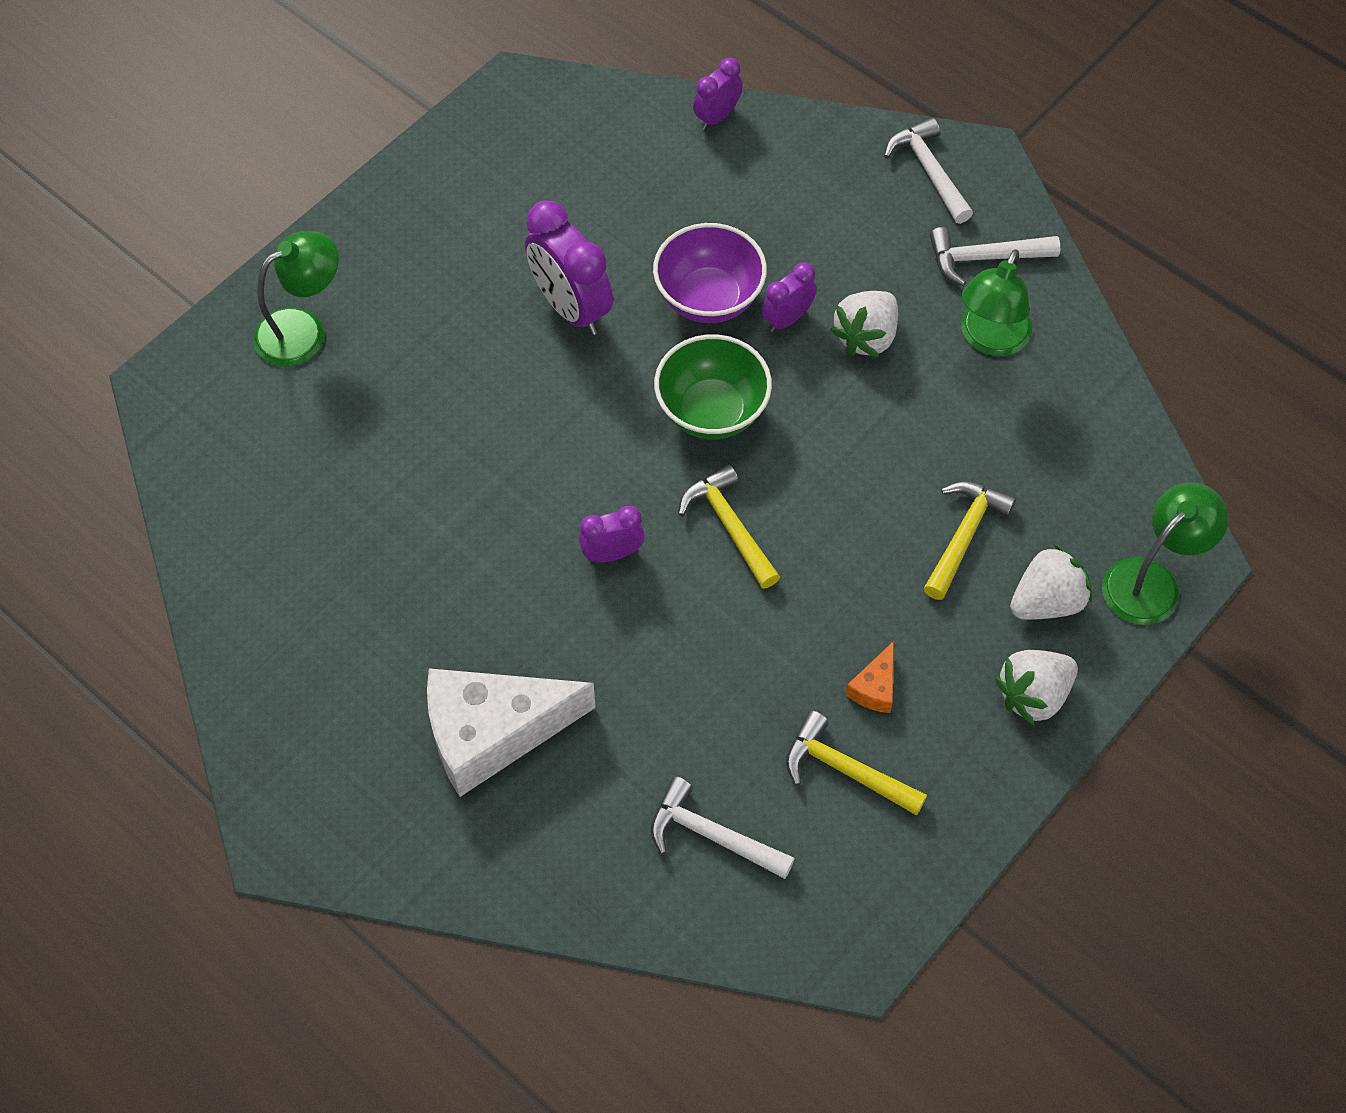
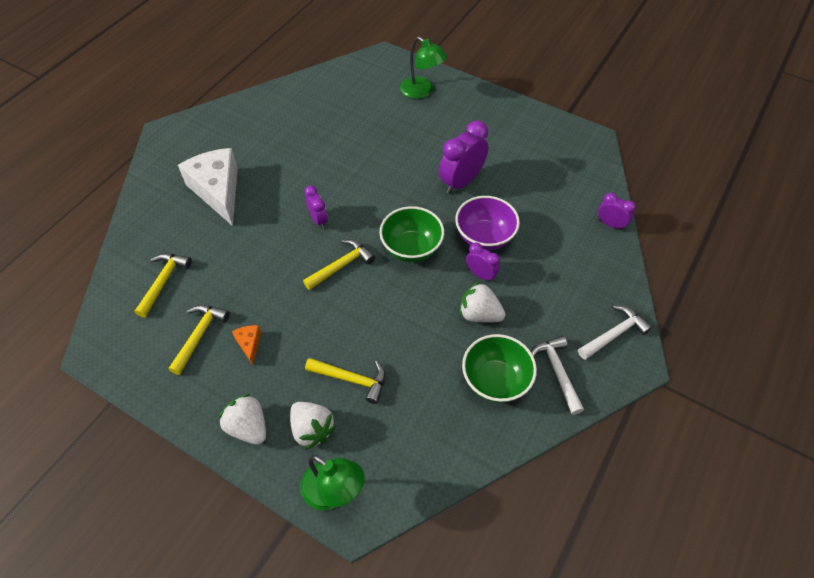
camera: 80 degrees right, 5 degrees down
white hammer [651,776,795,879] -> yellow hammer [135,253,192,318]
orange cheese [845,641,894,713] -> orange cheese turned 60 degrees clockwise [232,325,261,365]
green lamp [961,249,1032,356] -> green bowl [462,334,537,403]

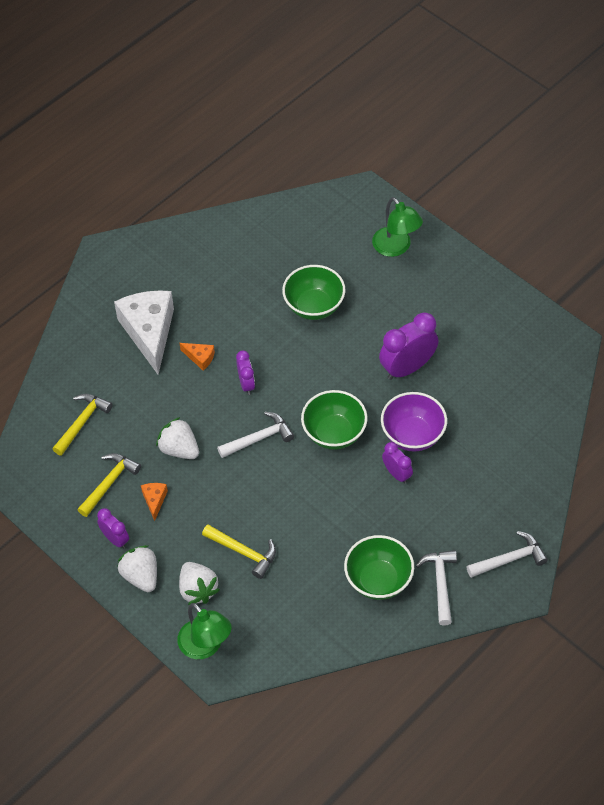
camera: 15 degrees right, 0 degrees up
yellow hammer [303,239,375,290] -> white hammer [217,412,294,458]
white strawberry [459,281,505,323] -> white strawberry moved to [156,417,199,459]
purple clock [598,193,636,230] -> purple clock moved to [97,508,129,549]
none -> orange cheese [180,343,215,371]
none -> green bowl [282,265,345,320]

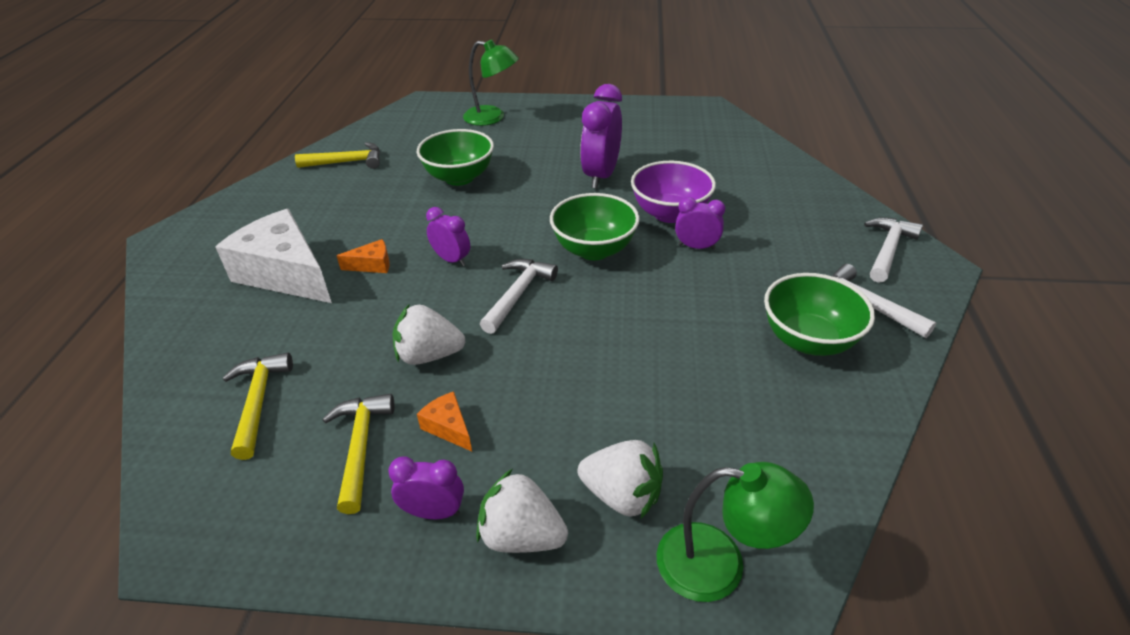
camera: 40 degrees left, 15 degrees down
yellow hammer [202,524,276,579] -> yellow hammer moved to [295,142,380,169]

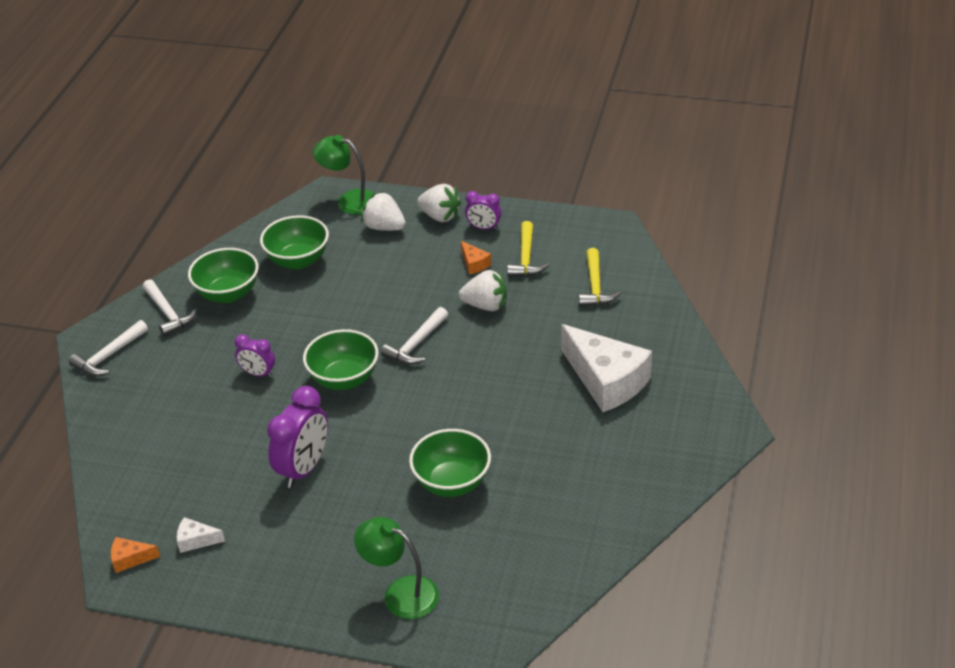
camera: 170 degrees left, 0 degrees up
yellow hammer [295,142,380,169] -> none
orange cheese [337,239,390,273] -> orange cheese moved to [111,537,160,573]
purple clock [426,207,470,266] -> none
purple bowl [631,161,716,223] -> none
none -> white cheese [177,517,225,553]
none -> green bowl [260,215,329,269]

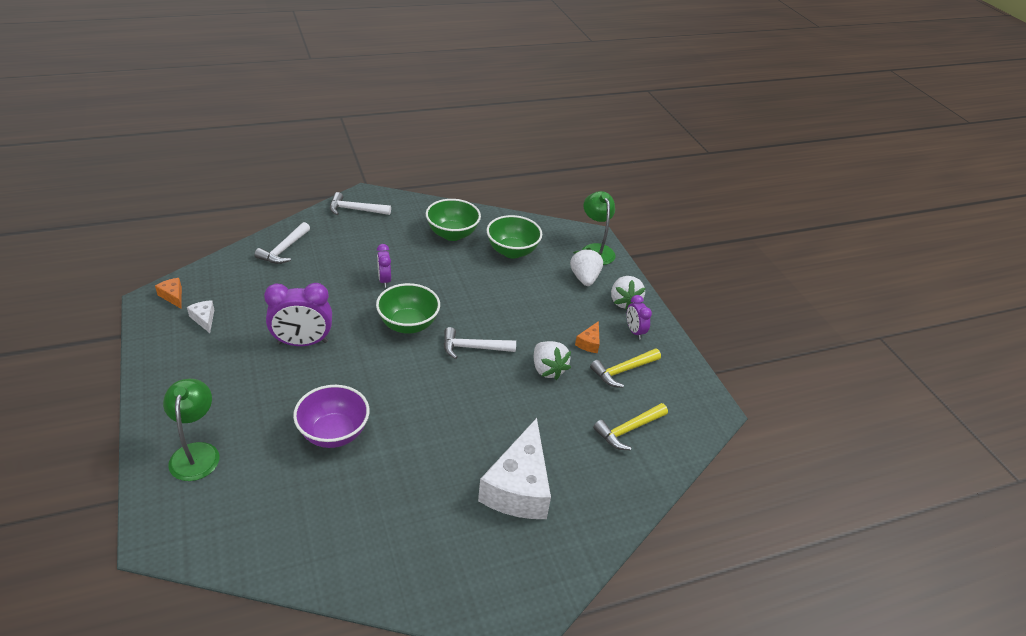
camera: 50 degrees right, 0 degrees up
white hammer [143,279,197,337] -> white hammer moved to [254,222,310,264]
green bowl [409,429,491,497] -> purple bowl [293,385,370,448]

